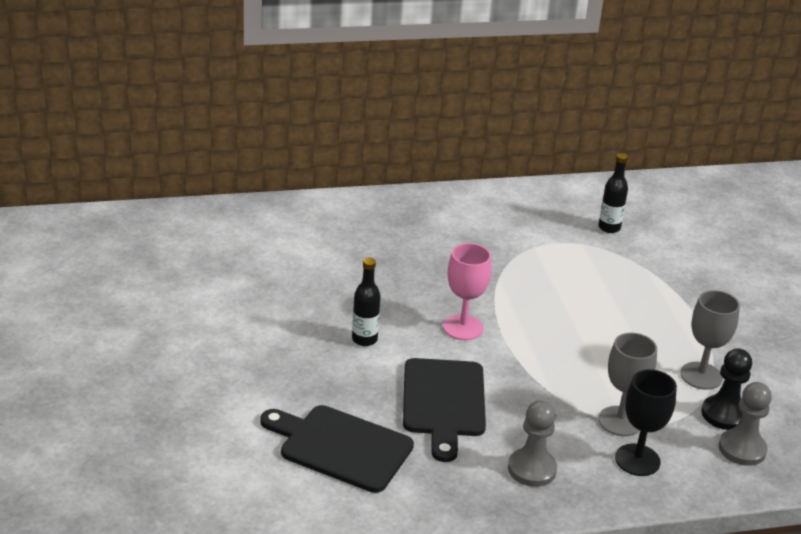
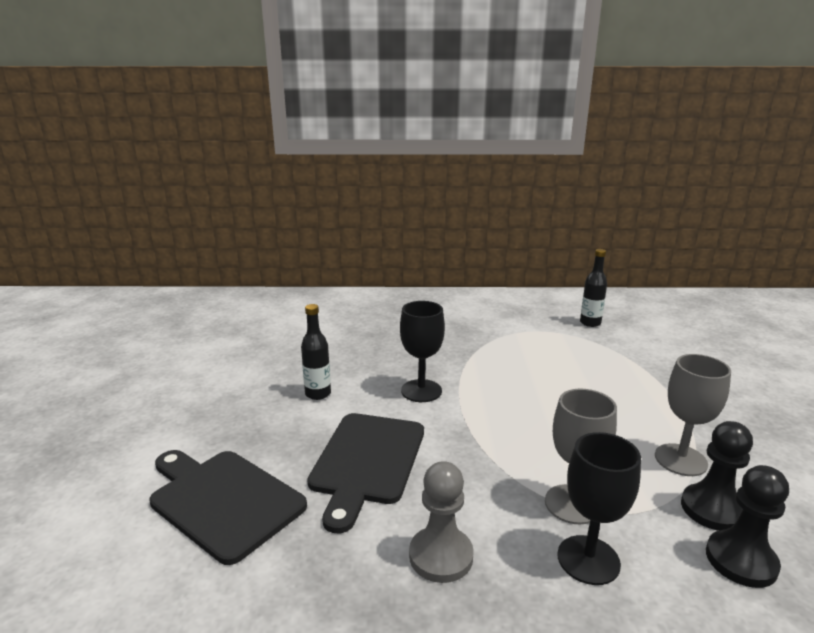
camera: 15 degrees right, 10 degrees down
pink goblet [443,243,492,340] -> black goblet [400,301,445,402]
grey pawn [719,382,772,466] -> black pawn [706,465,789,588]

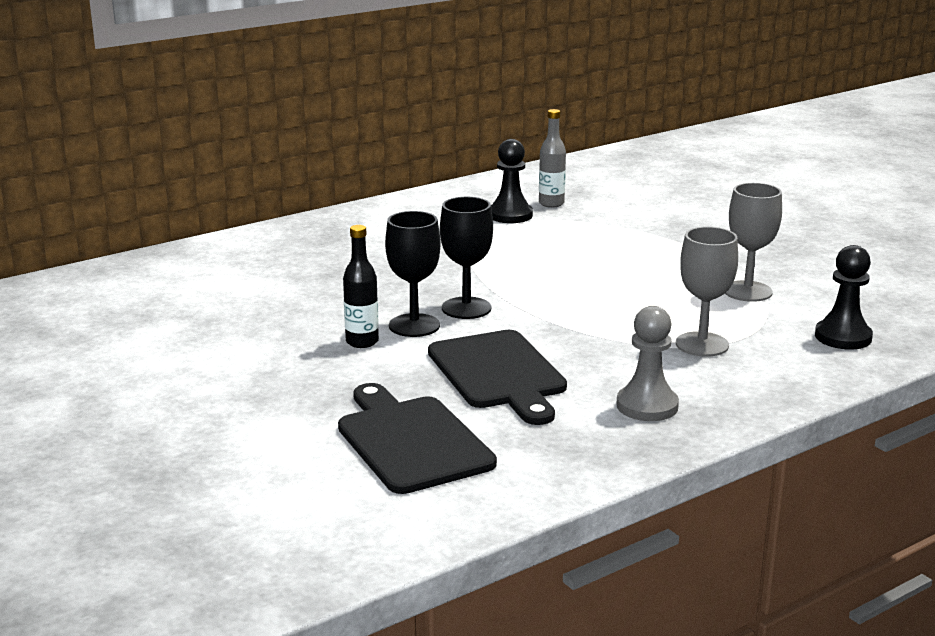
camera: 35 degrees left, 0 degrees up
black cutting board [149,450,307,565] -> black cutting board turned 60 degrees clockwise [338,383,497,494]
black goblet [557,432,641,585] -> black goblet moved to [385,211,441,337]
black bottle [580,249,607,327] -> grey bottle [539,109,566,208]
black pawn [681,421,753,531] -> black pawn moved to [491,139,533,223]

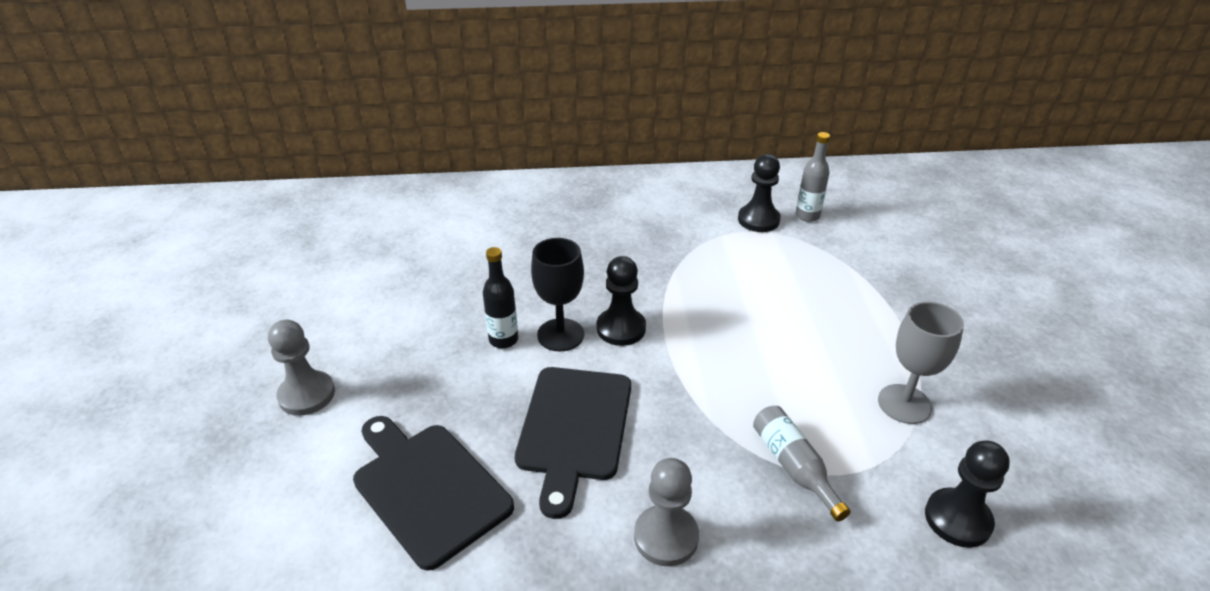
camera: 30 degrees right, 15 degrees up
black cutting board [338,383,497,494] -> black cutting board turned 45 degrees counterclockwise [353,416,514,571]
black goblet [440,197,493,319] -> black pawn [597,256,646,346]
grey goblet [676,227,738,357] -> grey bottle [753,406,851,521]
none -> grey pawn [268,319,335,416]

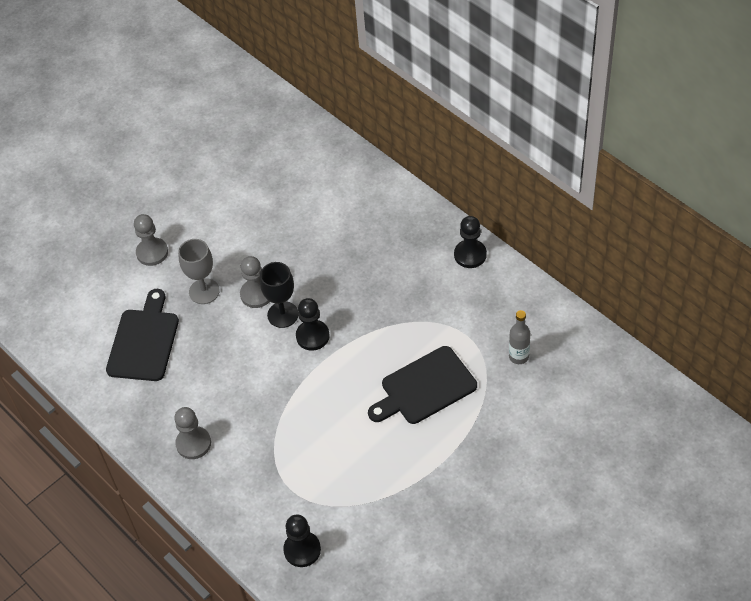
camera: 55 degrees right, 15 degrees up
black bottle [483,247,518,348] -> grey pawn [240,256,270,308]
black cutting board [515,367,631,519] -> black cutting board moved to [368,346,477,424]
black pawn [738,154,781,232] -> black pawn moved to [454,216,487,268]
grey bottle [753,406,851,521] -> none
grey goblet [878,302,964,424] -> grey goblet moved to [178,239,220,304]

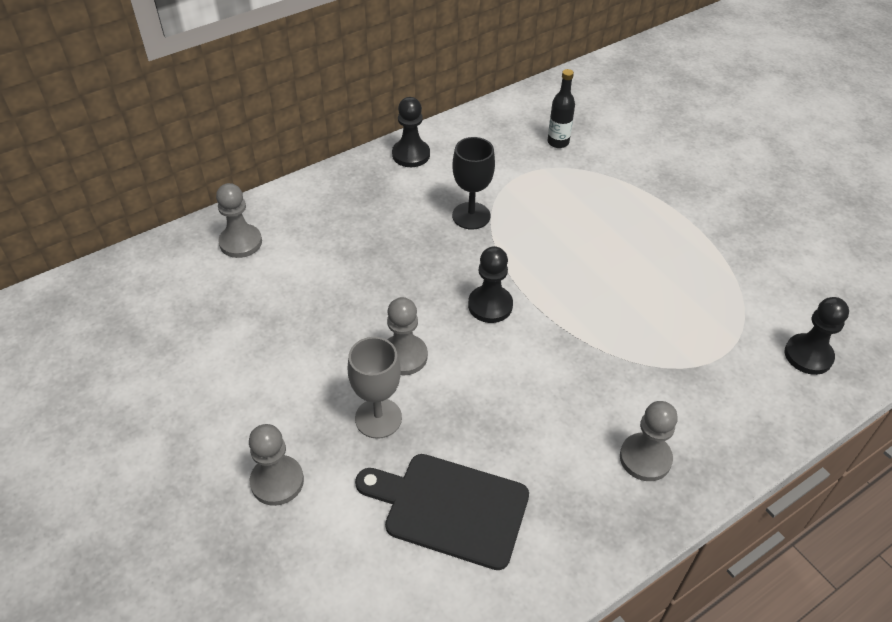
camera: 85 degrees left, 5 degrees down
black goblet [260,262,298,328] -> black goblet moved to [452,137,495,230]
black cutting board [368,346,477,424] -> none
grey bottle [509,310,530,364] -> black bottle [548,69,575,148]
none -> grey pawn [216,183,262,258]

